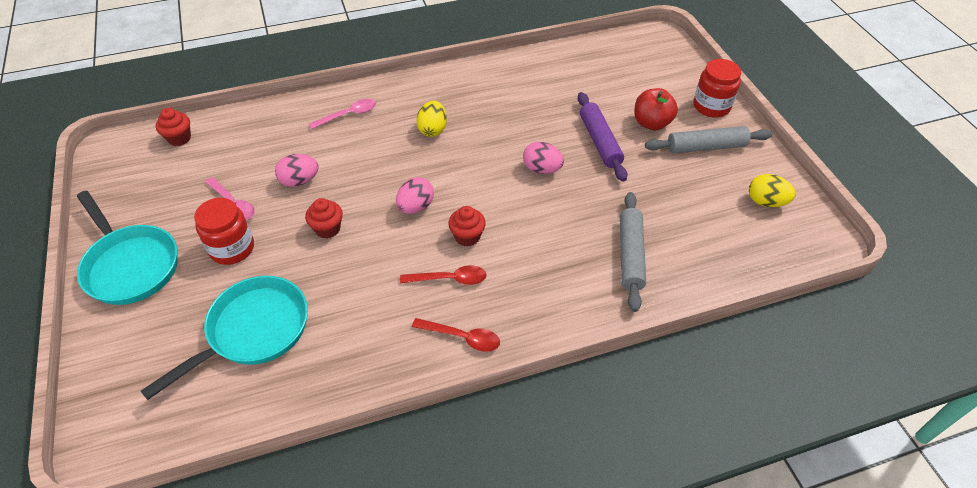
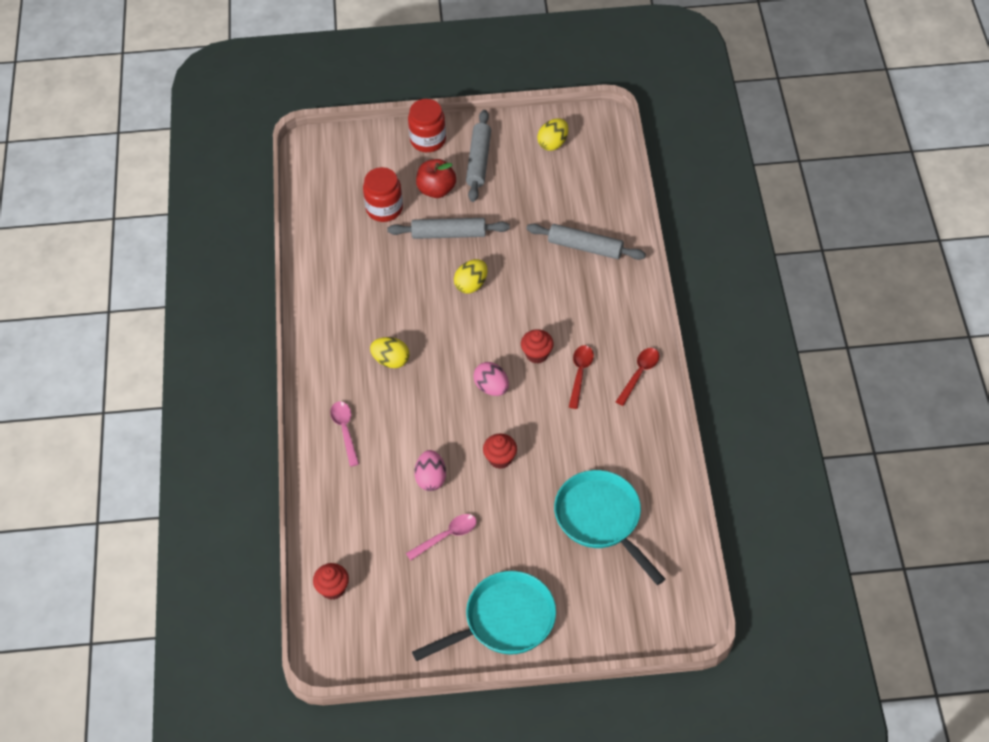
camera: 75 degrees left, 5 degrees up
red jar [194,198,254,265] -> red jar moved to [363,167,403,222]
pink egg [523,142,564,174] -> yellow egg [454,259,488,293]
purple rolling pin [578,92,627,182] -> grey rolling pin [387,218,510,239]

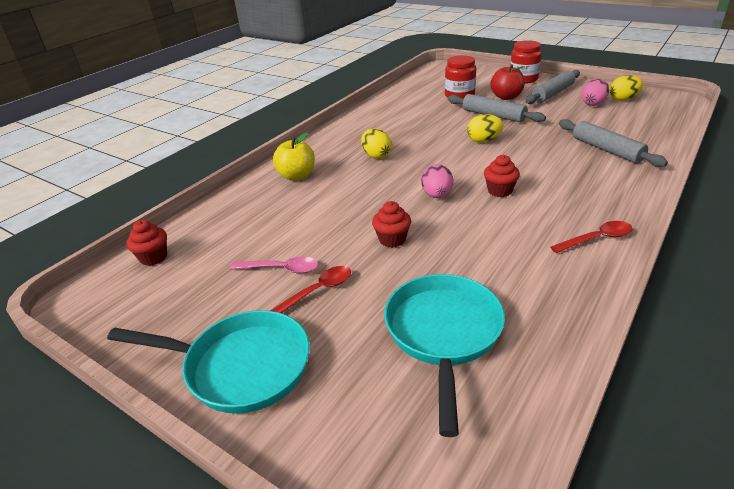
camera: 40 degrees right, 20 degrees down
pink spoon [330,401,359,467] -> yellow apple [273,132,315,181]
pink egg [414,450,446,491] -> pink egg moved to [581,79,609,106]
red spoon [569,345,594,409] -> red spoon moved to [270,266,351,313]

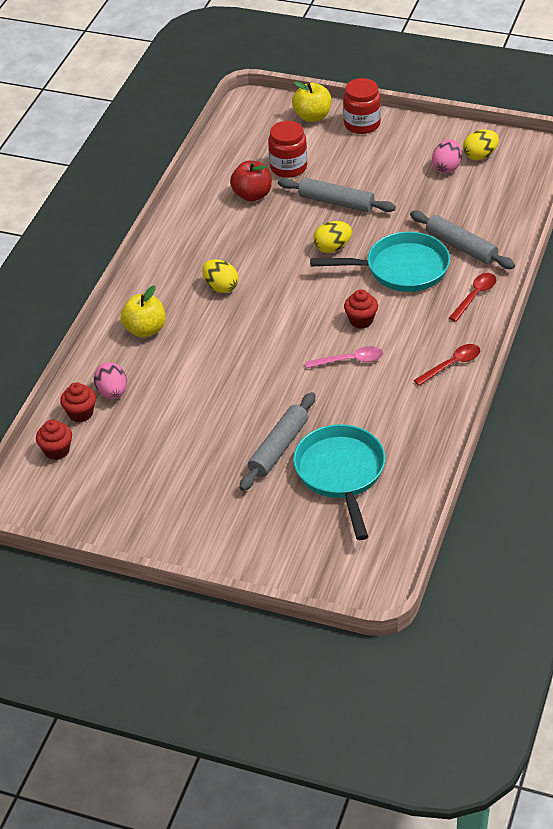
camera: 15 degrees left, 10 degrees up
turquoise pan [107,310,310,414] -> turquoise pan moved to [310,232,450,292]
pink spoon [230,256,318,274] -> pink spoon moved to [305,346,383,368]
red spoon [270,266,351,313] -> red spoon moved to [449,273,496,322]
red cupcake [372,201,411,248] -> red cupcake moved to [60,382,96,423]
pink egg [421,164,453,198] -> pink egg moved to [94,362,127,399]
red apple [490,64,525,100] -> red apple moved to [230,161,272,201]
grey rolling pin [526,70,580,104] -> grey rolling pin moved to [239,392,316,491]
none -> yellow apple [292,81,332,122]

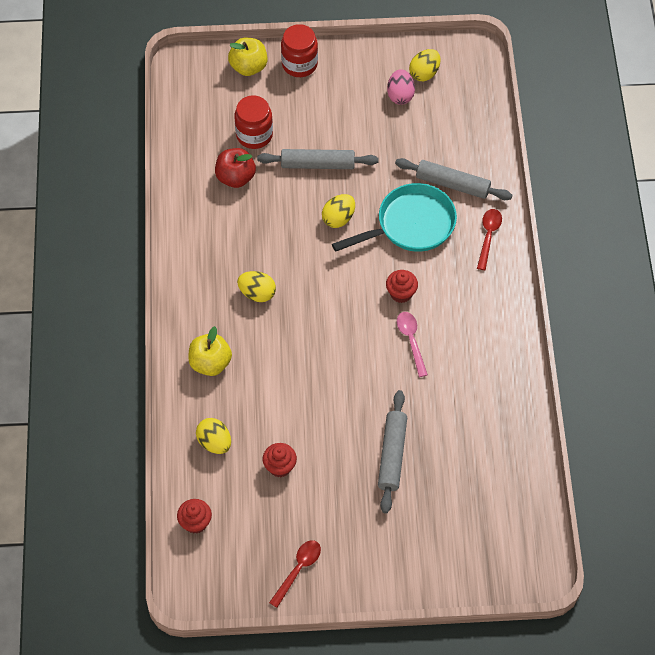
camera: 25 degrees left, 15 degrees up
red cupcake [60,382,96,423] -> red cupcake moved to [263,443,297,477]
pink egg [94,362,127,399] -> yellow egg [196,418,231,454]
turquoise pan [293,424,385,540] -> none
pink spoon [305,346,383,368] -> pink spoon turned 75 degrees counterclockwise [397,312,428,377]
red spoon [414,344,480,386] -> red spoon moved to [269,540,321,608]

